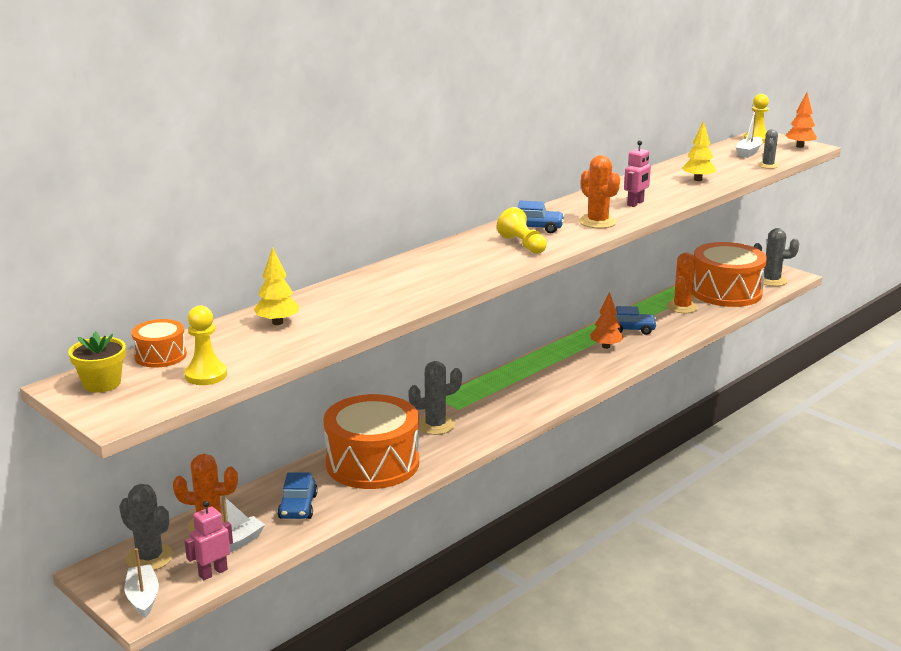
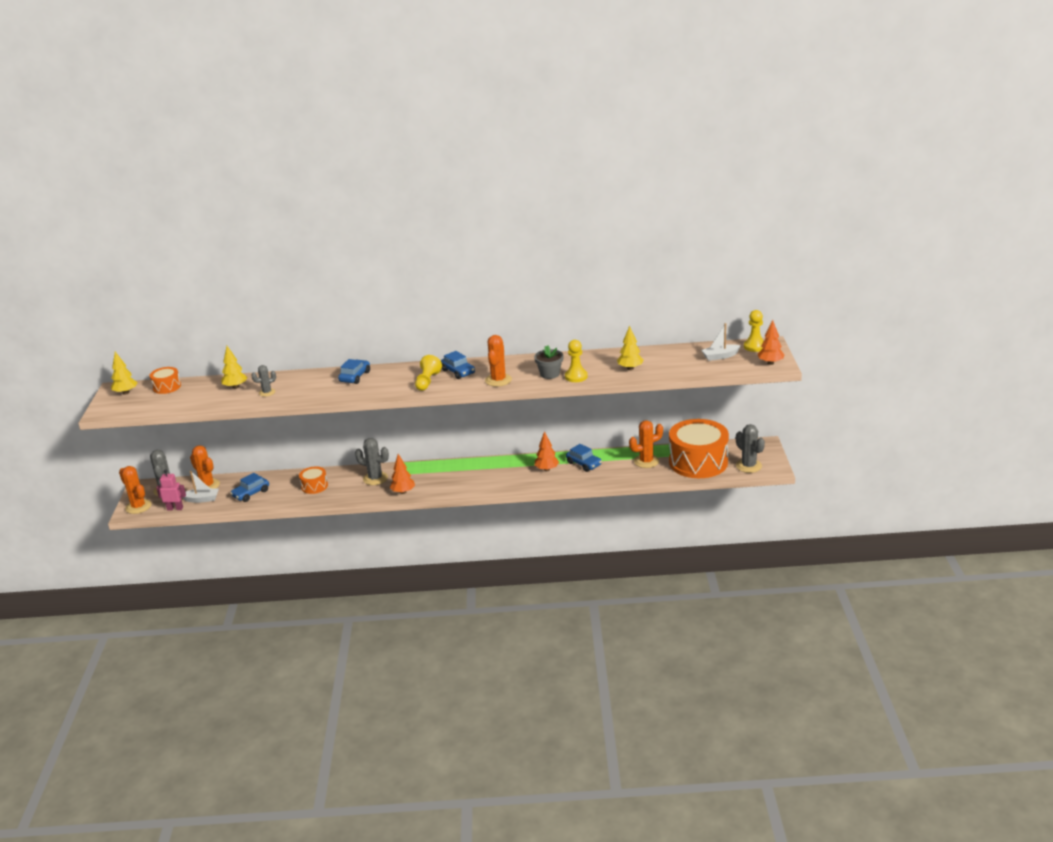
camera: 45 degrees right, 5 degrees up
yellow flower pot [68,331,126,393] -> yellow tree [111,352,138,395]
white boat [124,548,159,618] -> orange cactus [119,466,152,514]
yellow pawn [184,305,227,385] -> yellow pawn moved to [565,340,588,382]
orange drum [323,394,419,489] -> orange drum [299,466,328,494], size x0.46
pink robot [624,140,651,207] -> grey flower pot [534,346,563,379]
grey cactus [758,129,779,169] -> grey cactus moved to [251,365,276,397]
none -> blue car [338,359,370,384]
none -> orange tree [390,454,415,494]

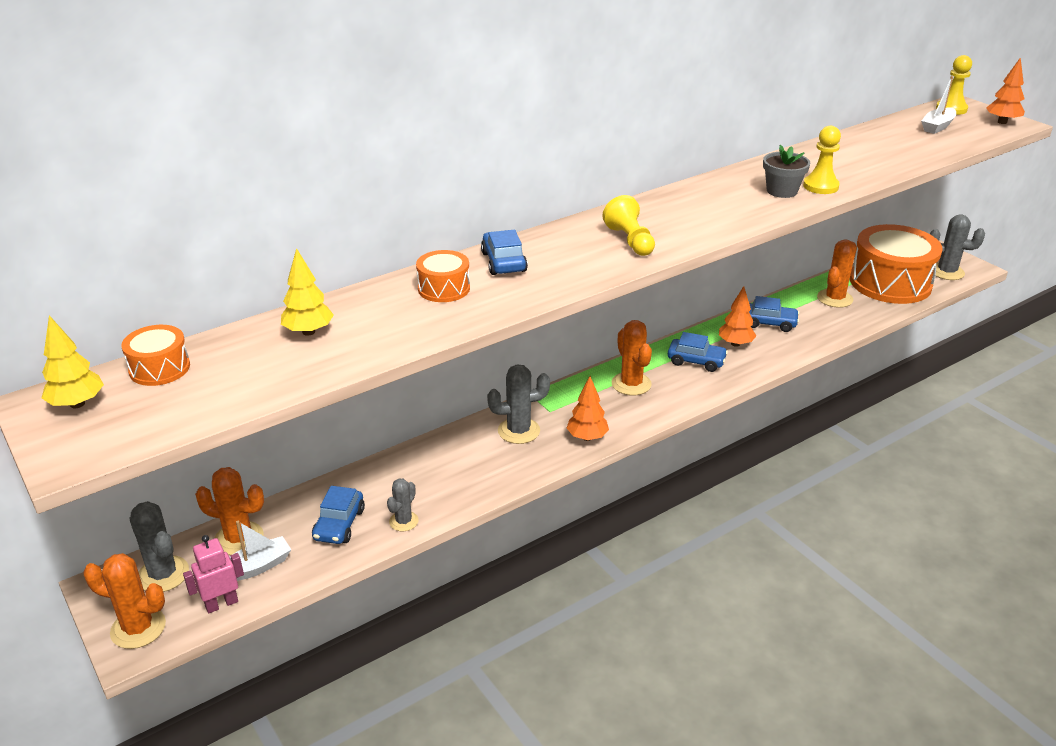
camera: 35 degrees left, 5 degrees up
grey cactus [251,365,276,397] -> grey cactus moved to [387,478,419,531]
orange drum [299,466,328,494] -> orange drum moved to [416,250,470,302]
blue car [441,351,475,379] -> blue car moved to [668,332,728,372]
orange cactus [485,335,512,387] -> orange cactus moved to [612,320,652,395]
yellow tree [617,325,643,370] -> none

